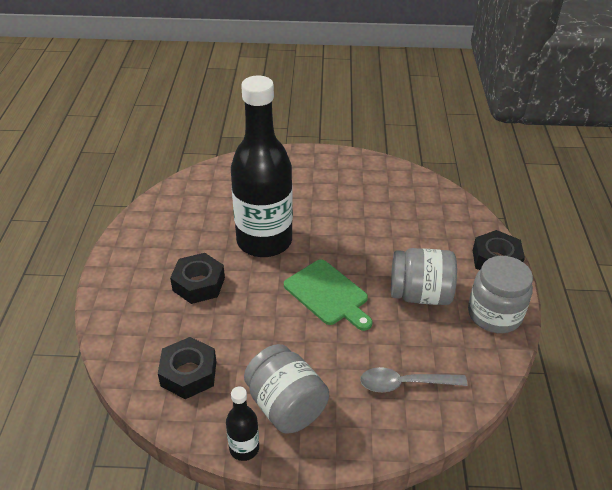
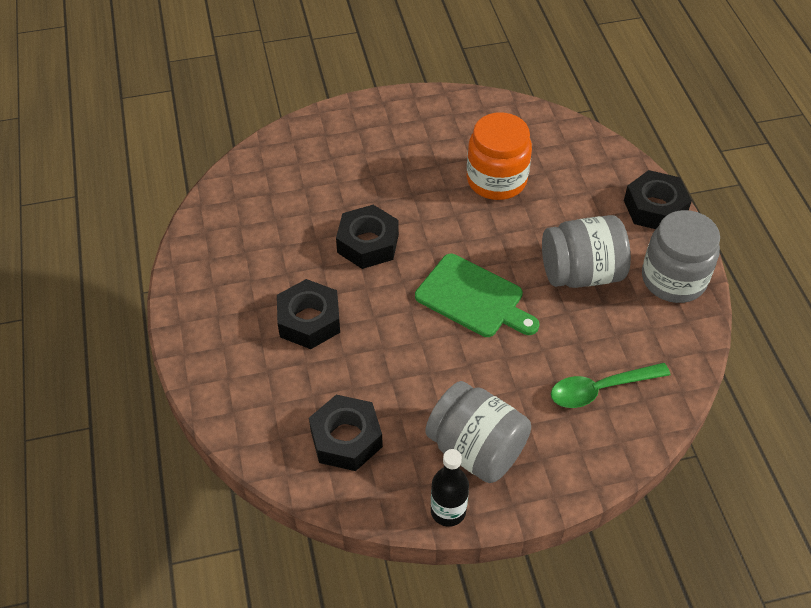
camera: 15 degrees left, 10 degrees up
black bottle [231,75,293,257] -> black nut [336,205,399,269]
grey spoon [360,367,468,392] -> green spoon [551,363,670,408]
none -> orange jar [467,112,532,200]

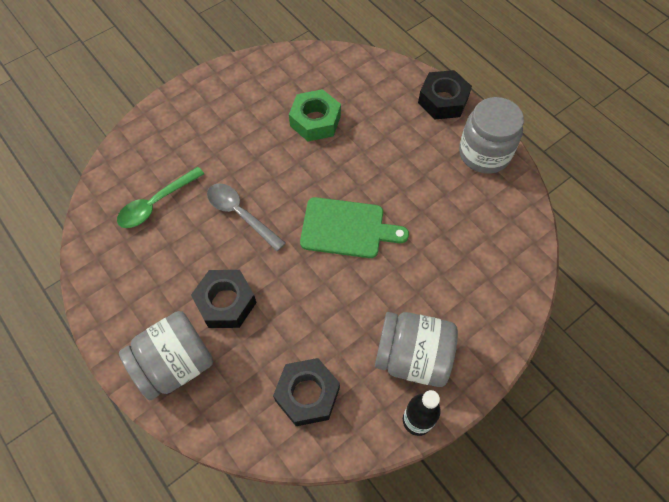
camera: 25 degrees left, 10 degrees up
black nut [336,205,399,269] -> grey spoon [207,184,286,251]
orange jar [467,112,532,200] -> green nut [289,89,341,141]
grey jar [542,215,631,288] -> grey jar moved to [119,311,213,400]
green spoon [551,363,670,408] -> green spoon moved to [117,167,204,228]

